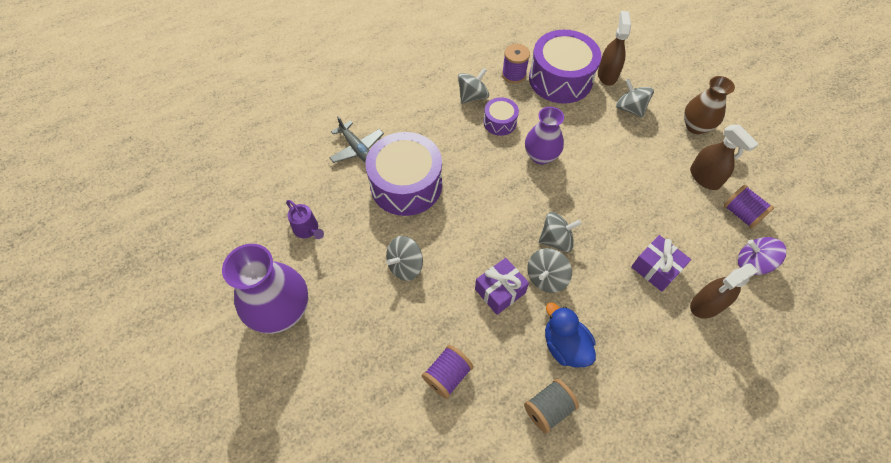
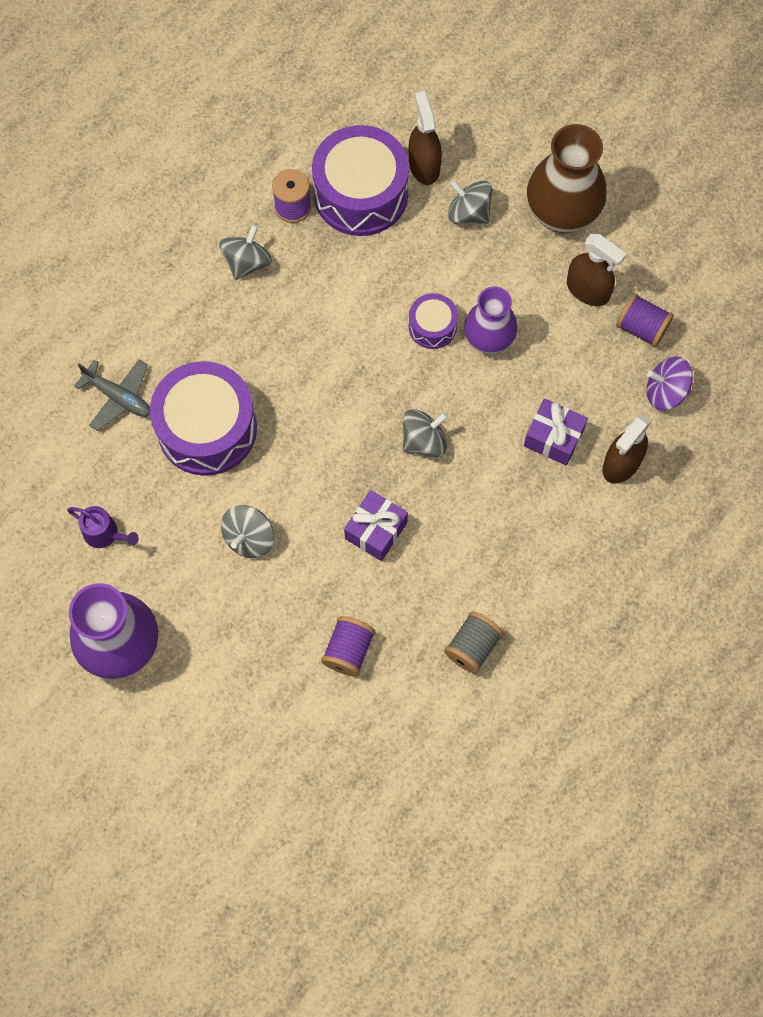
camera: 20 degrees left, 10 degrees up
purple drum [483,97,519,136] -> purple drum moved to [409,293,458,349]
purple vase [525,107,564,165] -> purple vase moved to [464,287,517,354]
grey spinning top [527,248,572,293] -> none
blue duck [545,302,596,367] -> none
brown vase [684,76,735,134] -> brown vase [527,124,607,233], size x1.52

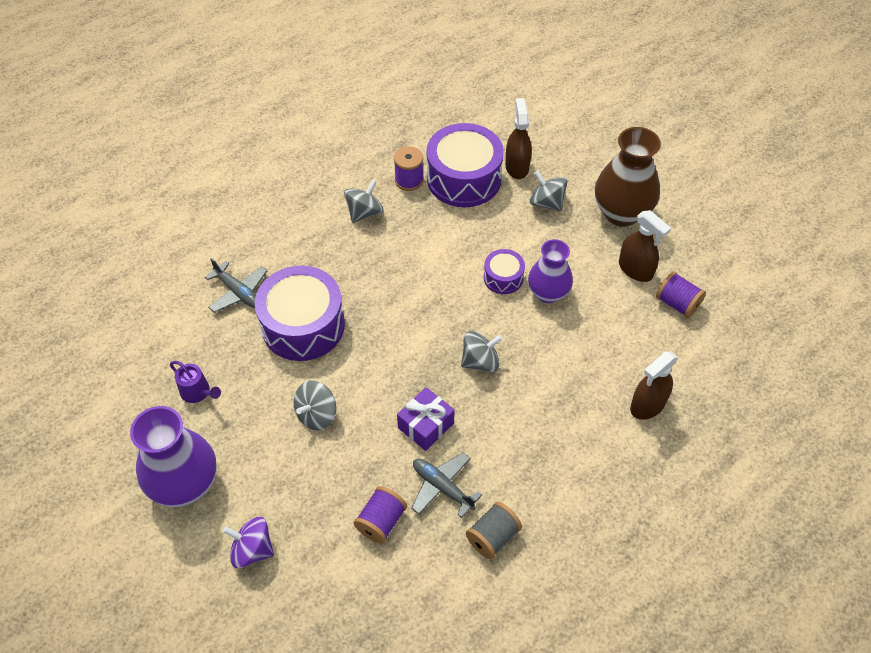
camera: 10 degrees right, 15 degrees down
purple gift [524,399,588,466] -> none
purple spinning top [647,357,693,410] -> purple spinning top moved to [223,517,274,568]
none -> grey plane [411,453,482,518]

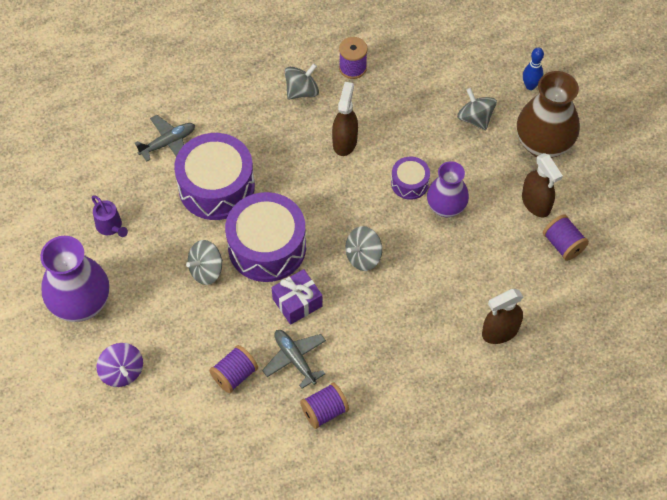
camera: 15 degrees right, 5 degrees up
grey plane [205,258,267,313] -> grey plane turned 90 degrees counterclockwise [135,115,195,161]
purple spinning top [223,517,274,568] -> purple spinning top turned 150 degrees counterclockwise [96,343,143,387]
purple drum [427,123,504,207] -> purple drum moved to [225,192,306,282]
grey spinning top [461,331,503,372] -> grey spinning top turned 150 degrees clockwise [345,226,382,271]
grey spool [466,502,522,559] -> purple spool [300,382,349,429]
brown spray bottle [505,98,532,179] -> brown spray bottle moved to [332,82,358,156]
none -> blue bowling pin [523,47,544,90]

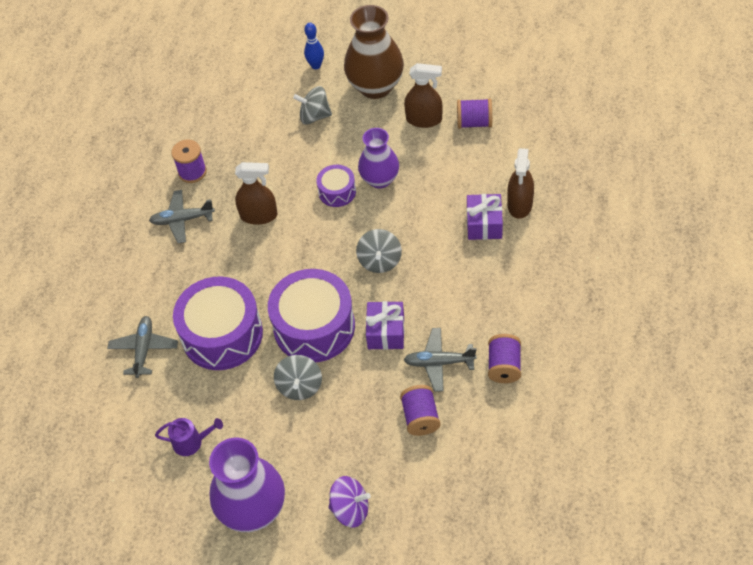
camera: 50 degrees left, 5 degrees down
grey spinning top [285,63,319,99] -> grey plane [149,190,215,243]
brown spray bottle [332,82,358,156] -> brown spray bottle turned 135 degrees clockwise [235,162,278,225]
none -> purple gift [467,194,503,240]

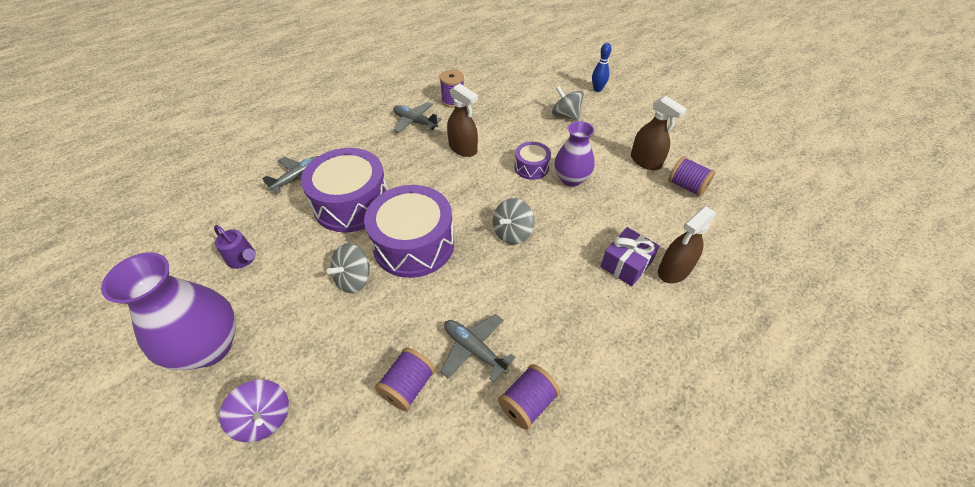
camera: 35 degrees right, 5 degrees down
brown vase [344,5,404,99] -> none
purple gift [366,301,404,350] -> none

